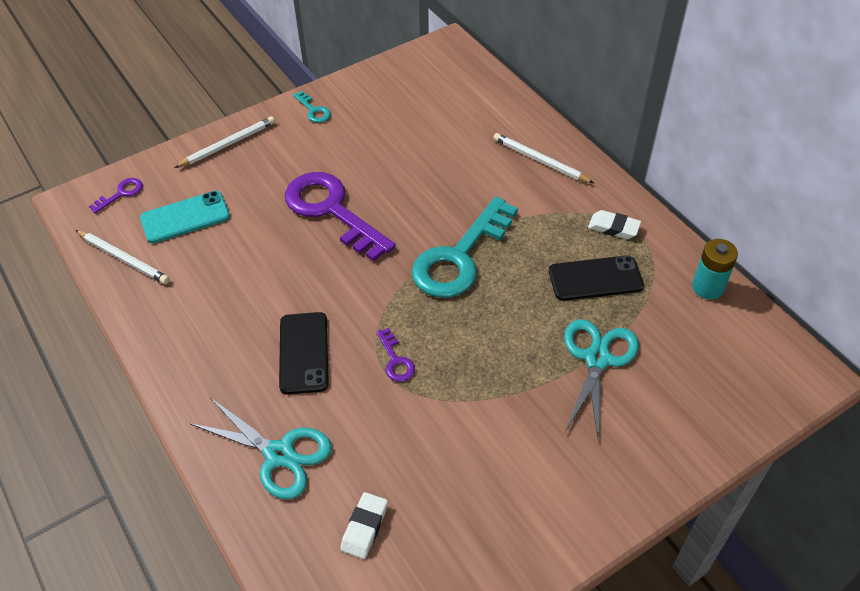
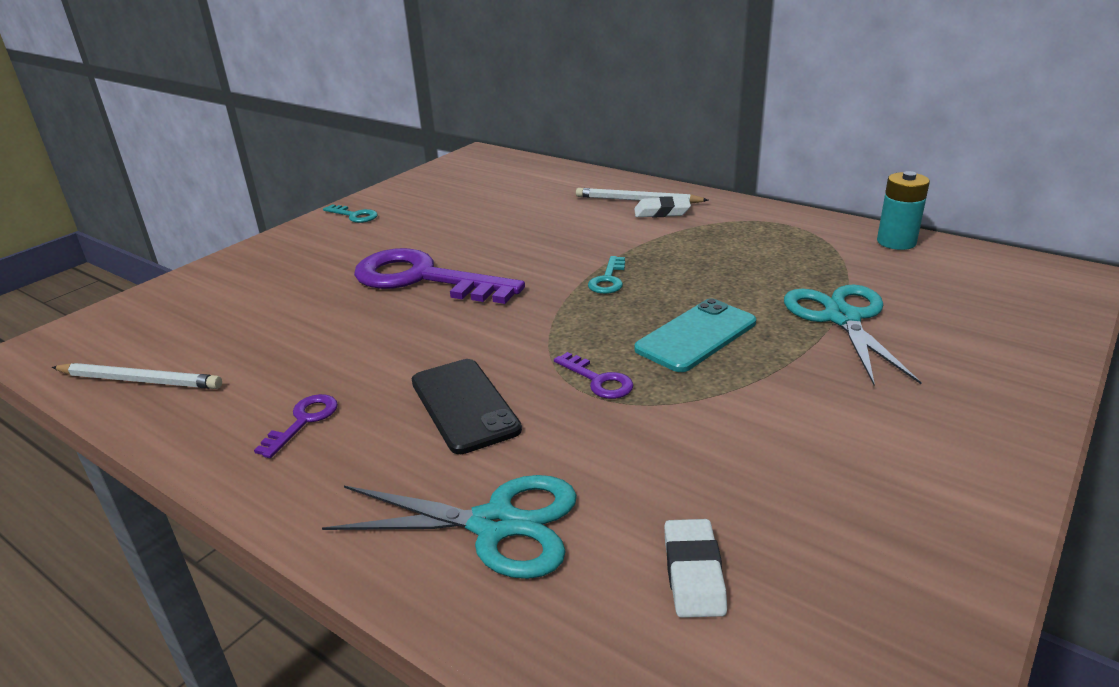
camera: 20 degrees left, 20 degrees down
purple key [89,178,143,214] -> purple key moved to [254,394,338,458]
turquoise phone [140,191,230,243] -> turquoise phone moved to [634,299,756,372]
white pencil [174,116,275,168] -> none
turquoise key [412,197,518,298] -> turquoise key [588,256,625,294], size x0.42
black phone [549,255,644,301] -> none
white eraser [588,210,641,239] -> white eraser moved to [634,196,691,217]

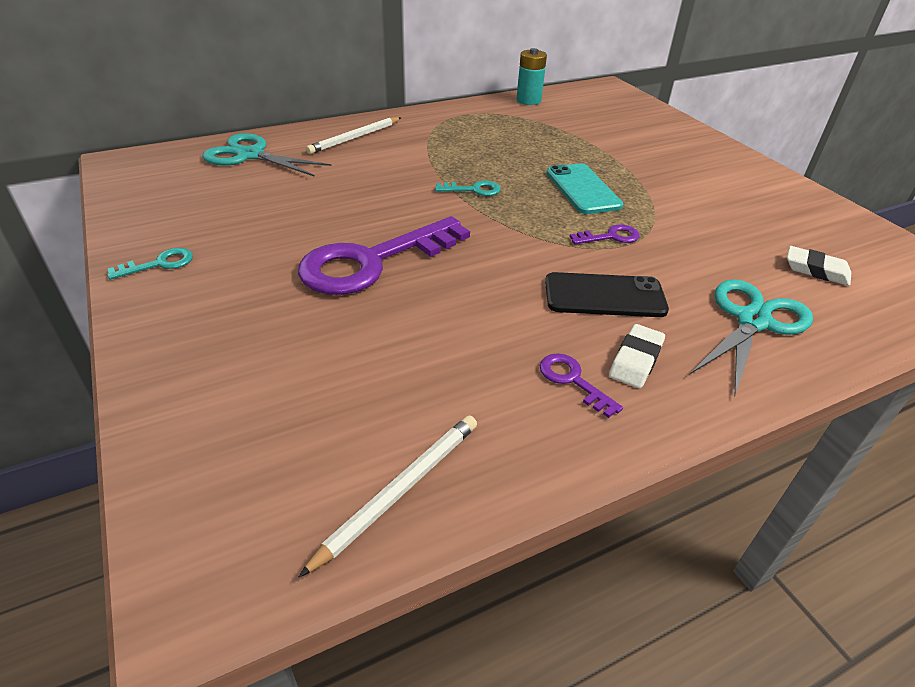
camera: 65 degrees left, 10 degrees up
turquoise key [588,256,625,294] -> turquoise key turned 45 degrees counterclockwise [435,181,500,196]
white eraser [634,196,691,217] -> white eraser moved to [609,324,665,388]
turquoise scissors [784,285,922,385] -> turquoise scissors moved to [202,133,332,177]

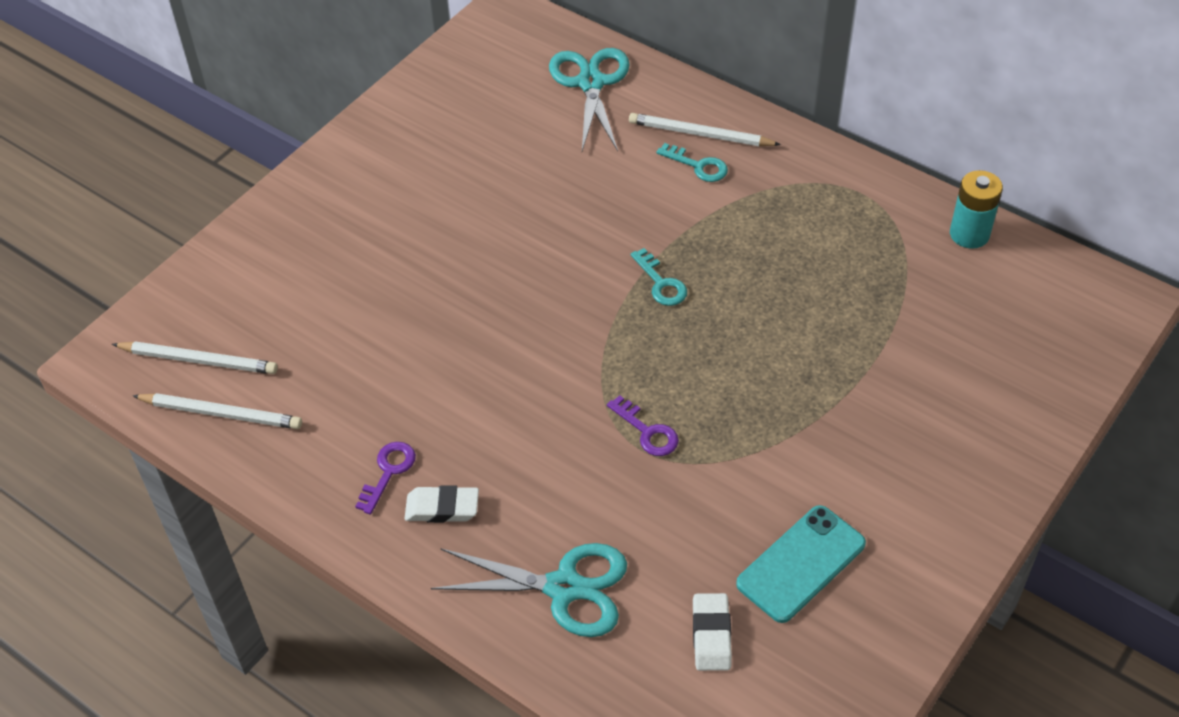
camera: 65 degrees right, 10 degrees up
turquoise key [107,248,193,280] -> turquoise key moved to [656,143,728,182]
purple key [298,216,470,295] -> none
black phone [545,272,669,317] -> none
turquoise phone [546,163,623,214] -> turquoise phone moved to [736,505,866,623]
none -> white pencil [112,341,278,374]

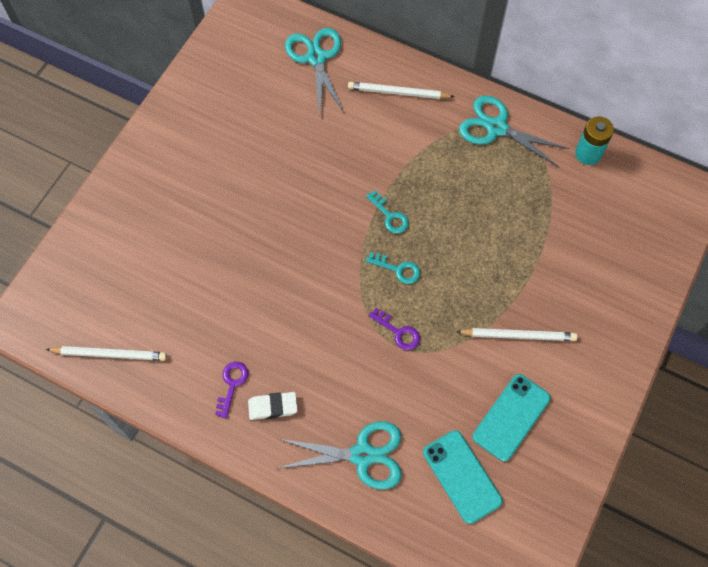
camera: 10 degrees left, 15 degrees up
white pencil [112,341,278,374] -> white pencil moved to [456,328,577,341]
turquoise key [656,143,728,182] -> turquoise key moved to [366,252,420,284]
white eraser [693,593,732,671] -> turquoise phone [423,430,503,524]
none -> turquoise scissors [459,95,570,167]

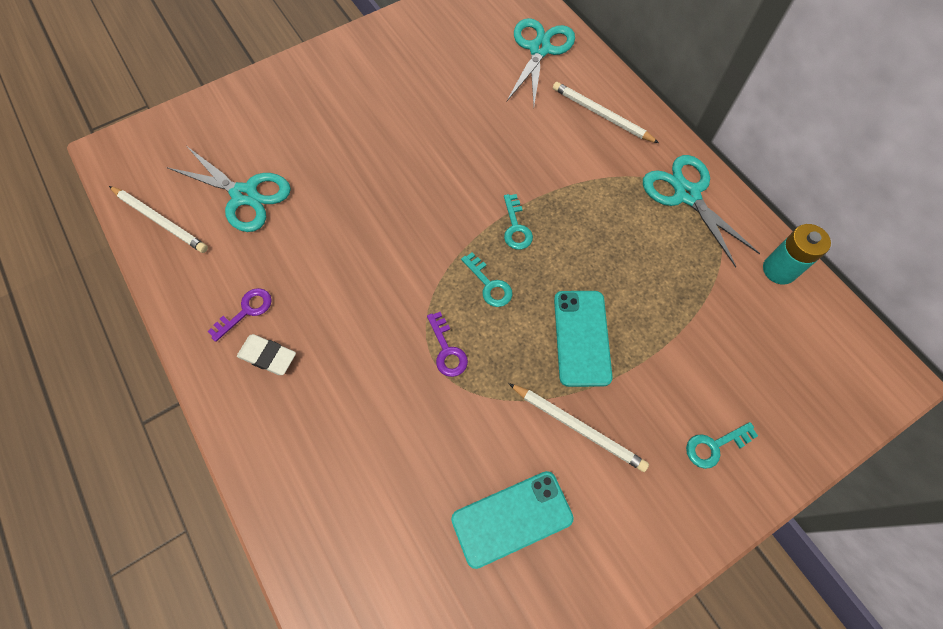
camera: 30 degrees right, 0 degrees up
turquoise scissors [276,421,401,490] -> turquoise scissors moved to [167,147,291,232]
turquoise phone [423,430,503,524] -> turquoise phone moved to [554,291,613,387]
none -> turquoise key [686,422,758,469]

